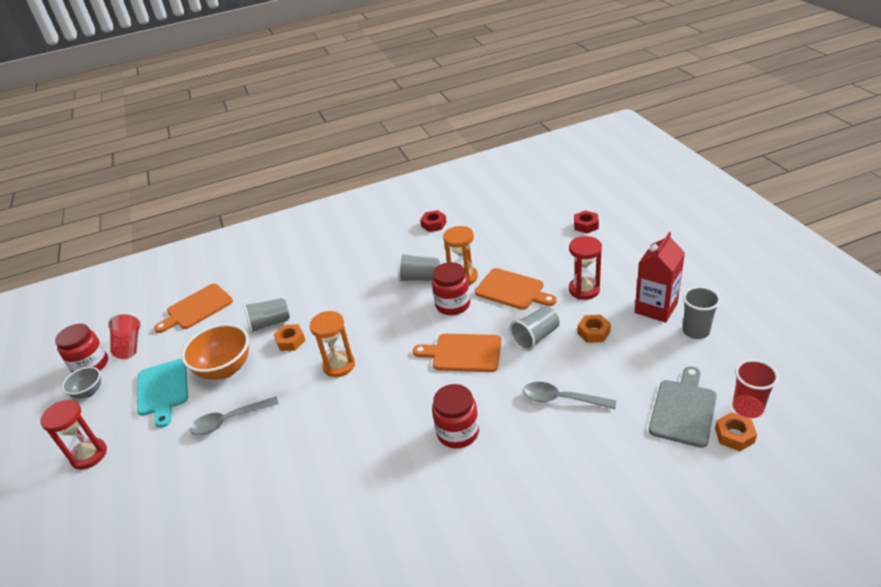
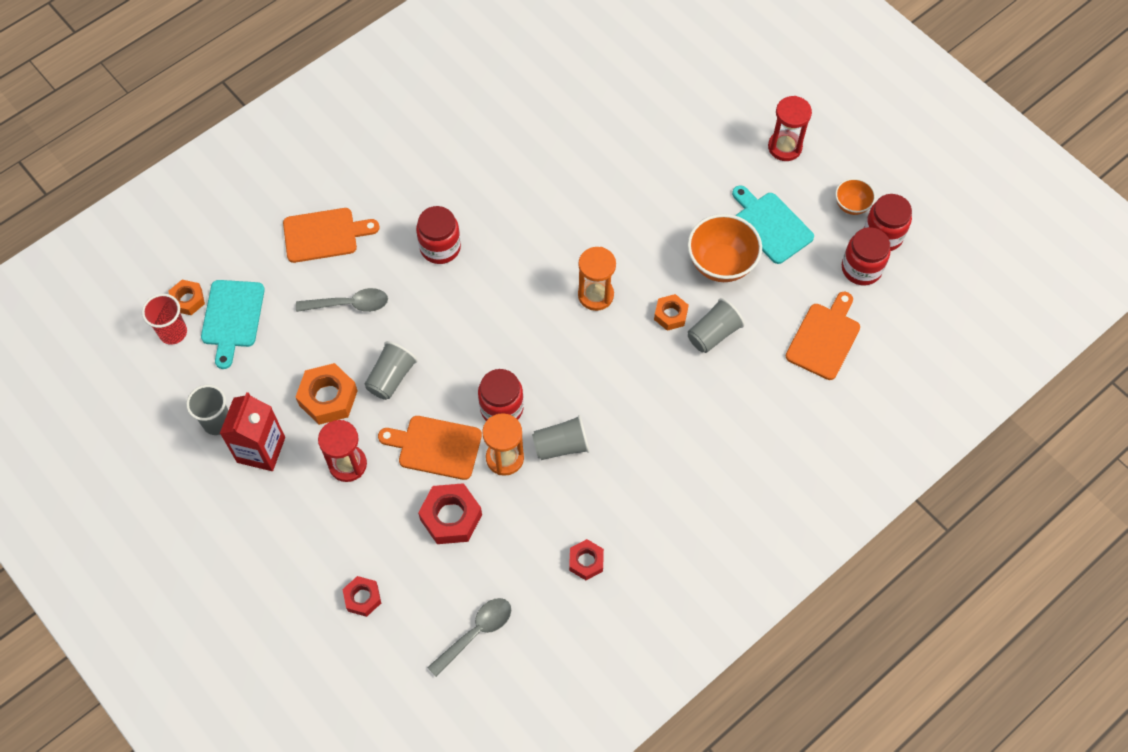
camera: 155 degrees right, 25 degrees up
grey bowl [62,367,101,399] -> orange bowl [835,178,876,215]
red cup [108,313,141,359] -> red jar [842,227,891,285]
grey spoon [190,397,279,435] -> grey spoon moved to [427,598,511,677]
orange cutting board [413,334,501,372] -> orange cutting board moved to [283,208,379,263]
orange nut [578,315,611,343] -> orange nut [296,363,358,425], size x1.63
grey cutting board [649,366,717,448] -> turquoise cutting board [201,280,265,369]
none -> red nut [418,483,482,544]

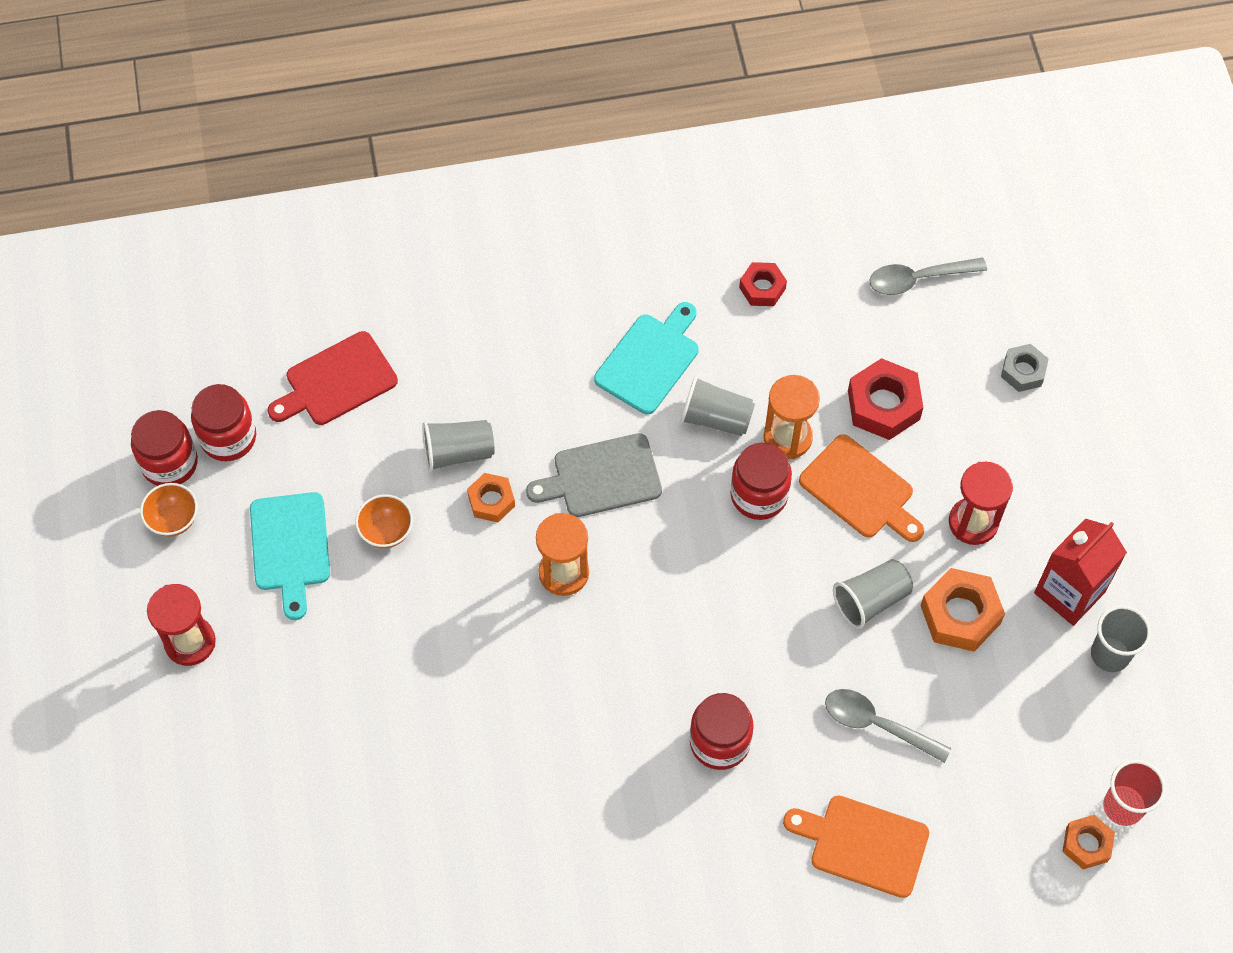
camera: 150 degrees left, 0 degrees up
turquoise cutting board [201,280,265,369] -> turquoise cutting board moved to [594,302,699,414]
red nut [343,576,381,617] -> grey nut [1001,344,1049,392]
orange bowl [687,214,762,282] -> orange bowl [355,494,413,548], size x0.56
orange cutting board [786,292,860,380] -> red cutting board [268,331,398,425]
none -> grey cutting board [526,433,662,517]

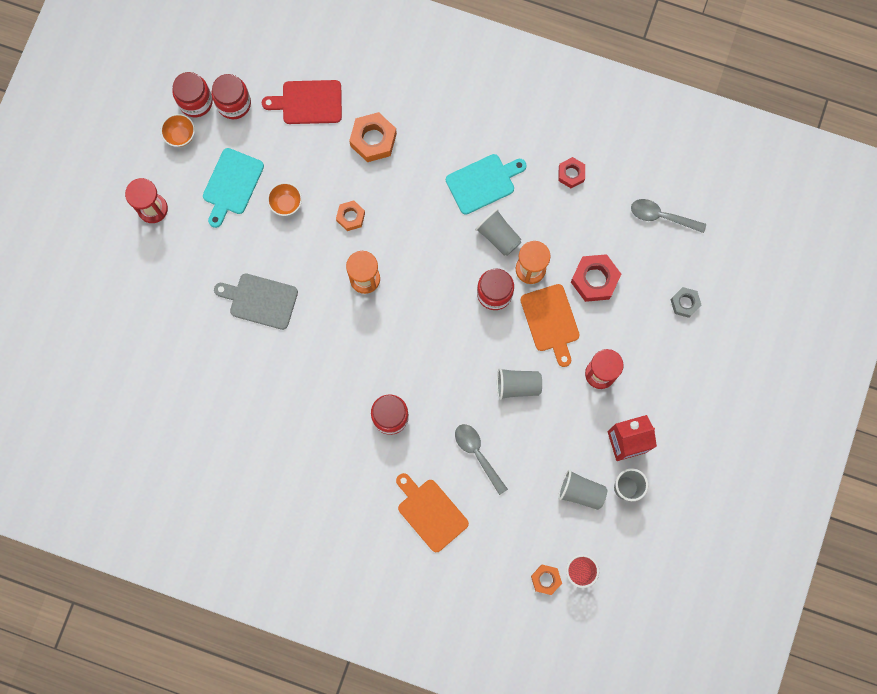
camera: 30 degrees right, 15 degrees up
grey cup [422,420,495,472] -> grey cup moved to [558,470,607,510]
grey cutting board [526,433,662,517] -> grey cutting board moved to [214,273,298,330]
orange nut [920,568,1005,652] -> orange nut moved to [349,112,397,162]

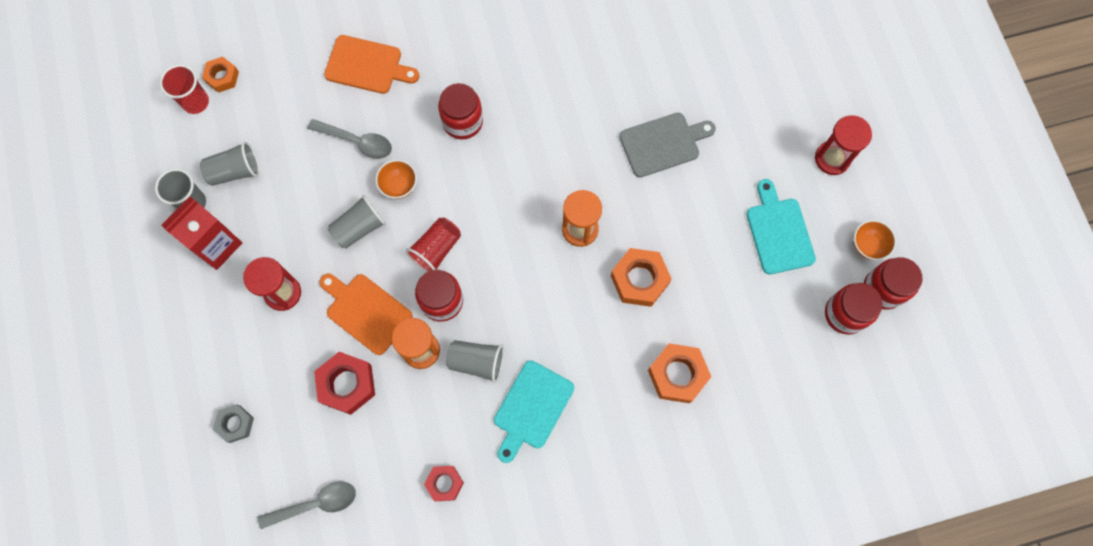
camera: 145 degrees right, 5 degrees down
red cutting board [262,80,342,124] -> none
orange bowl [267,182,302,216] -> orange bowl moved to [375,160,417,199]
orange nut [336,200,365,231] -> orange nut [611,248,671,307], size x1.63
none -> red cup [406,218,461,272]

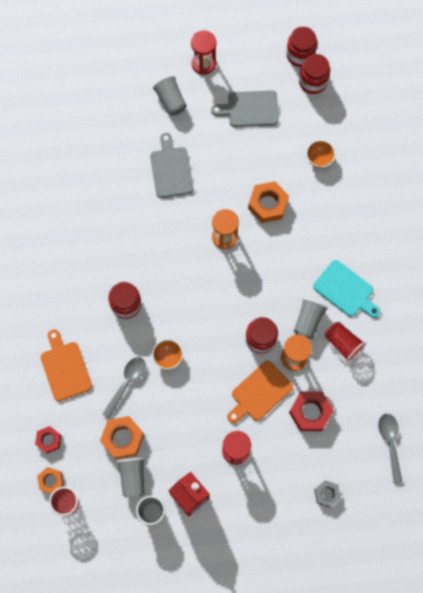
camera: 80 degrees left, 0 degrees up
orange cutting board [324,35,420,94] -> orange cutting board turned 45 degrees counterclockwise [41,329,92,401]
grey cup [328,195,386,249] -> grey cup moved to [153,76,187,116]
red cup [406,218,461,272] -> red cup moved to [325,322,366,362]
red nut [424,466,464,501] -> red nut moved to [35,426,61,454]
orange nut [648,343,711,403] -> orange nut moved to [100,416,144,459]
turquoise cutting board [746,179,816,274] -> grey cutting board [211,90,279,127]
orange bowl [854,220,896,260] -> orange bowl moved to [306,140,335,168]

